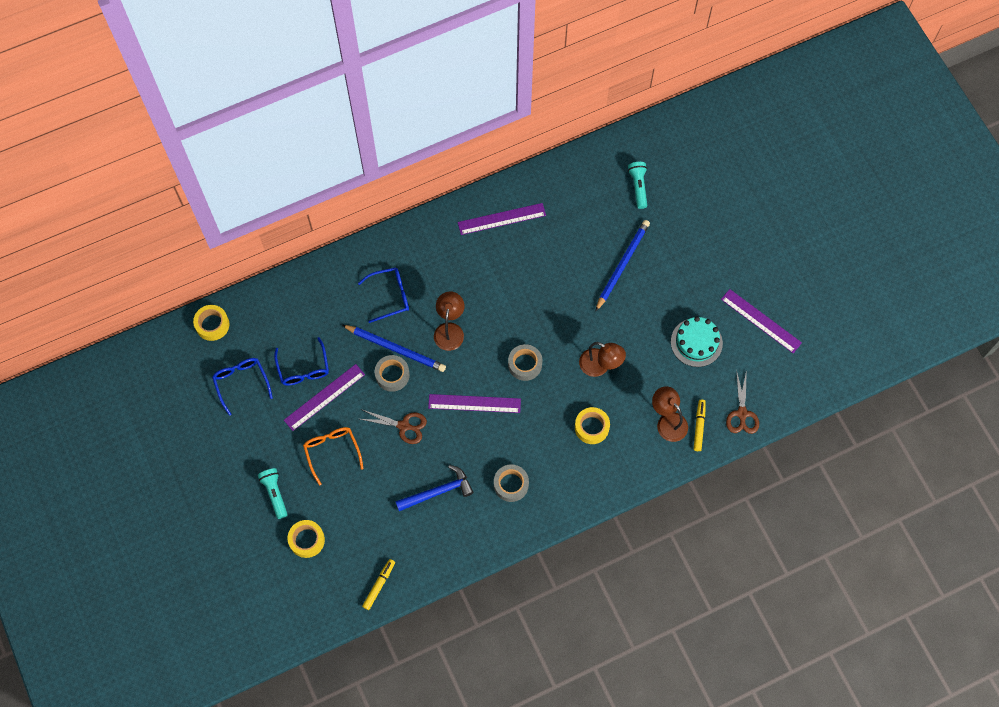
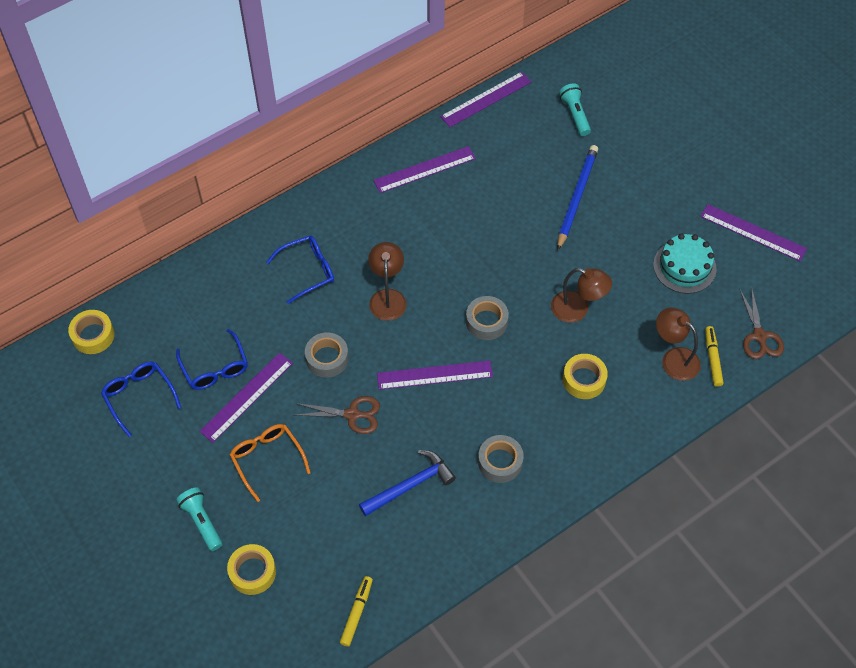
camera: 10 degrees left, 10 degrees down
blue pencil [342,325,446,372] -> none
none -> purple ruler [440,72,531,127]

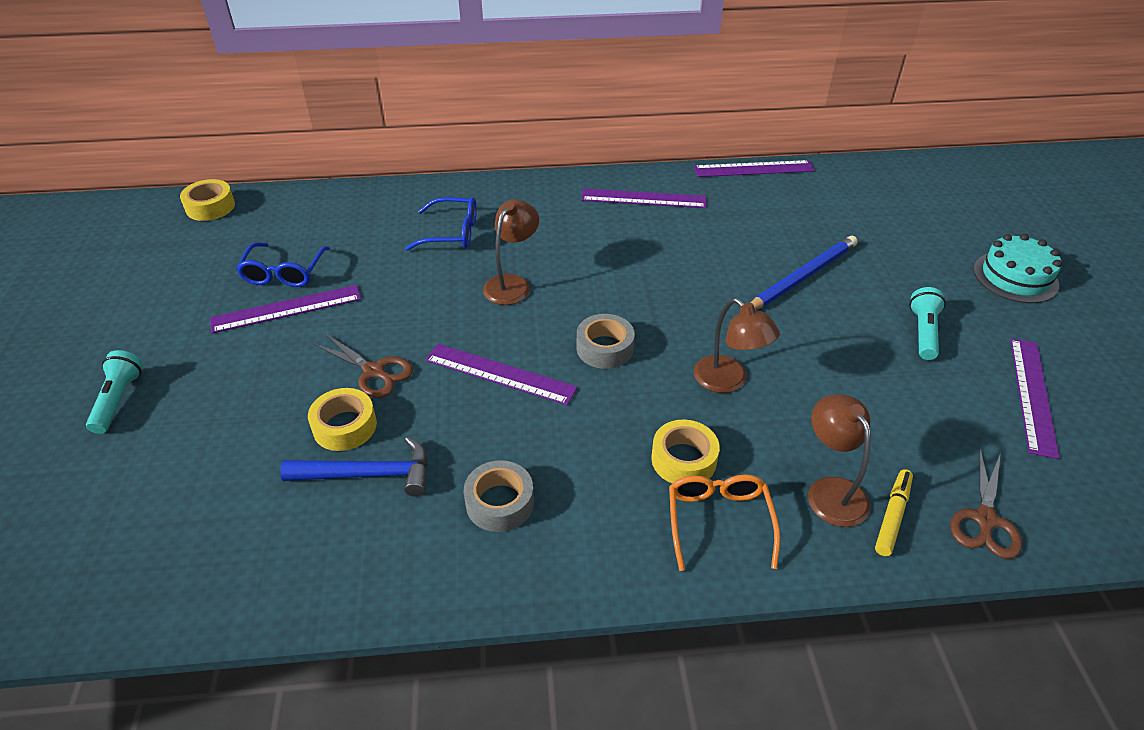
camera: 30 degrees right, 15 degrees down
blue glasses [101,362,181,437] -> none
yellow tape [227,544,276,595] -> yellow tape moved to [308,388,377,451]
orange glasses [230,424,311,502] -> orange glasses moved to [669,474,780,571]
grey tape [305,332,349,378] -> none
yellow marker [340,576,373,647] -> none
turquoise flashlight [559,83,591,136] -> turquoise flashlight moved to [909,287,946,360]
turquoise cake [653,233,716,294] -> turquoise cake moved to [973,234,1062,303]
purple ruler [700,204,807,261] -> purple ruler turned 45 degrees clockwise [1010,338,1060,459]

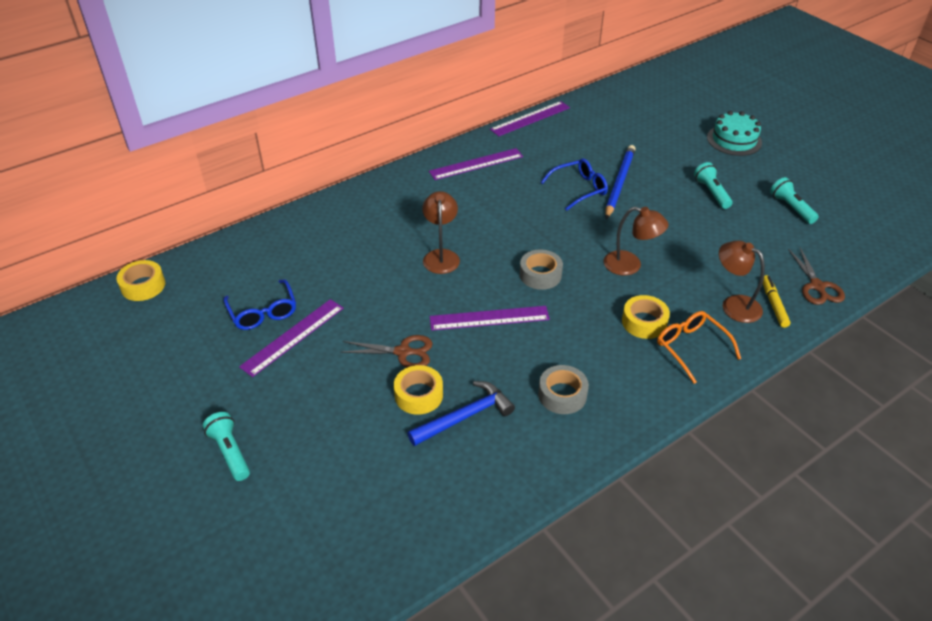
camera: 30 degrees left, 0 degrees up
blue glasses [405,197,477,250] -> blue glasses moved to [541,158,608,211]
purple ruler [1010,338,1060,459] -> turquoise flashlight [770,177,819,224]

